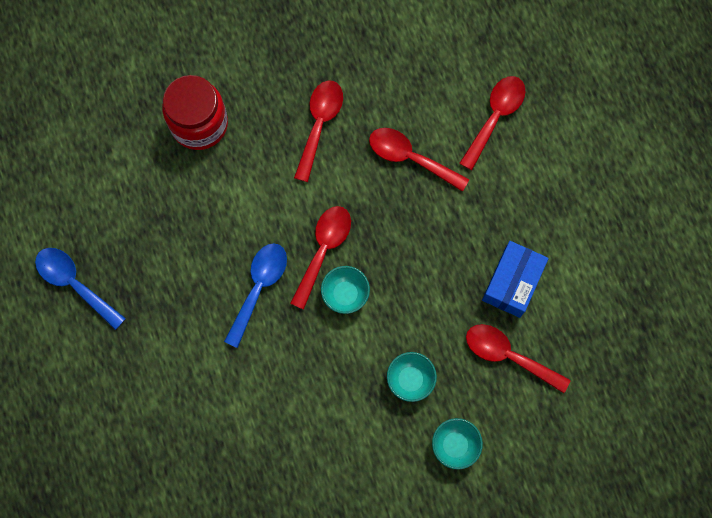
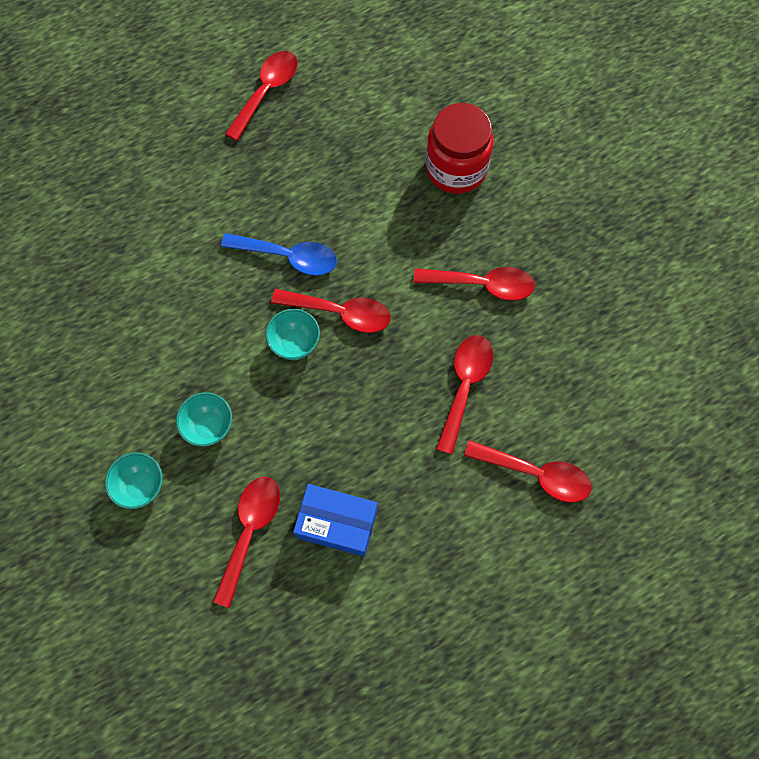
camera: 80 degrees right, 5 degrees down
blue spoon [35,248,126,330] -> red spoon [225,51,298,141]

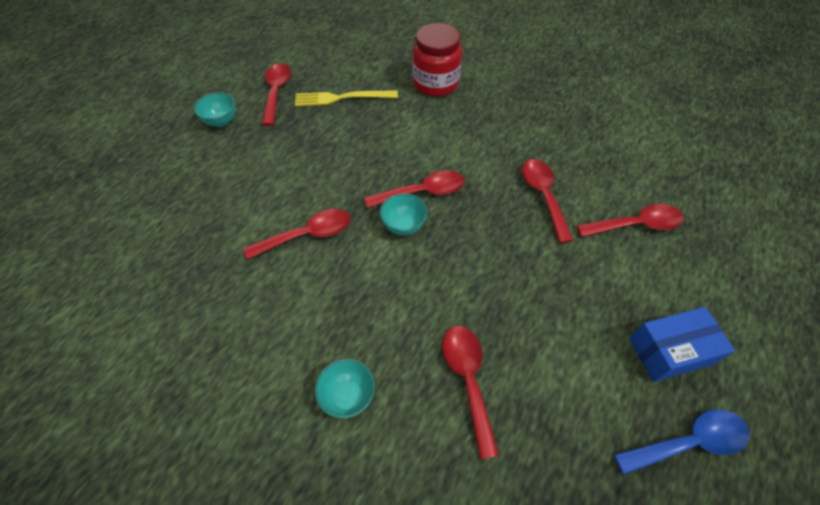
camera: 30 degrees left, 15 degrees down
turquoise bowl [176,392,232,447] -> turquoise bowl moved to [194,92,235,127]
blue spoon [221,233,337,276] -> blue spoon moved to [614,409,750,475]
blue box [293,484,378,557] -> blue box moved to [629,307,735,382]
red spoon [413,267,535,301] -> red spoon moved to [244,209,351,260]
none -> yellow fork [295,90,398,106]

